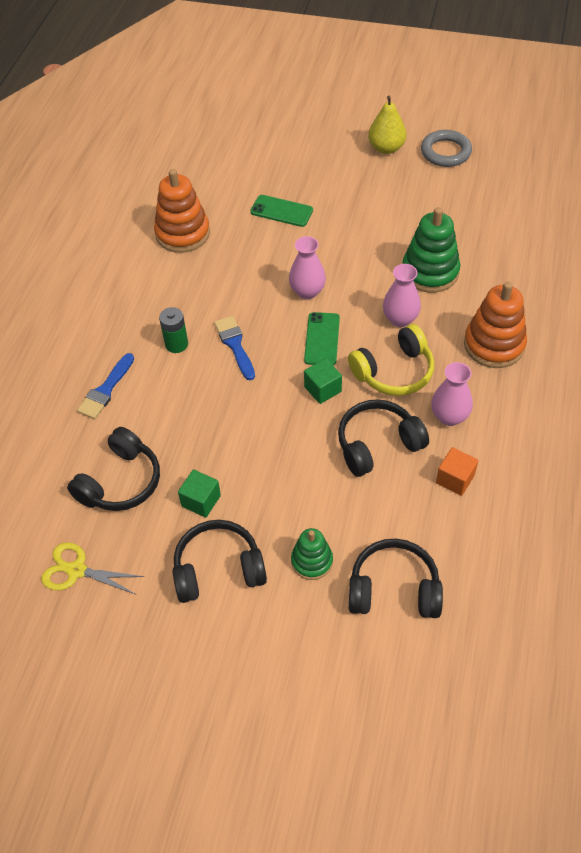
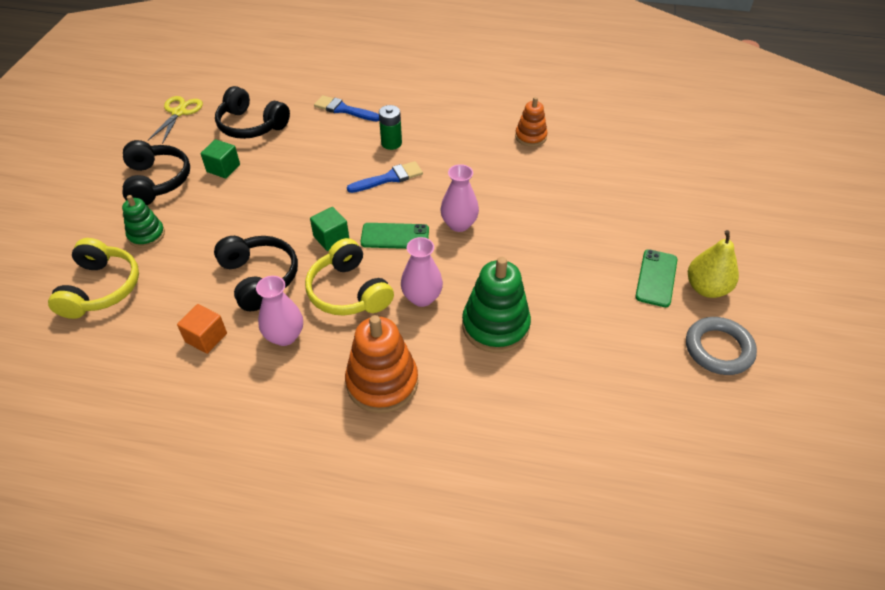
camera: 85 degrees right, 5 degrees down
orange stacking toy [154,169,210,253] -> orange stacking toy [515,97,547,147], size x0.59
green phone [250,195,313,227] -> green phone moved to [635,249,678,307]
black headphones [349,539,443,618] -> yellow headphones [48,238,139,319]

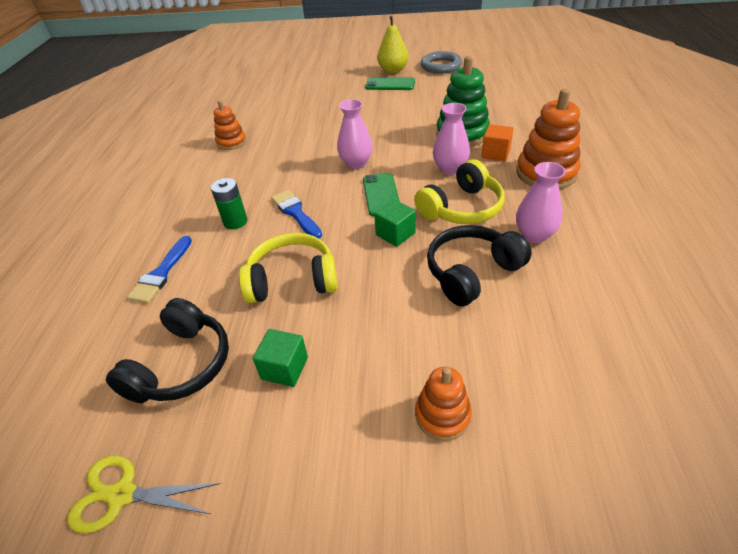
camera: 95 degrees left, 5 degrees down
yellow headphones [48,238,139,319] -> yellow headphones moved to [239,233,338,303]
green stacking toy [122,195,165,248] -> orange stacking toy [415,367,472,441]
black headphones [123,140,190,205] -> none
orange cube [177,304,227,354] -> orange cube moved to [481,124,513,161]

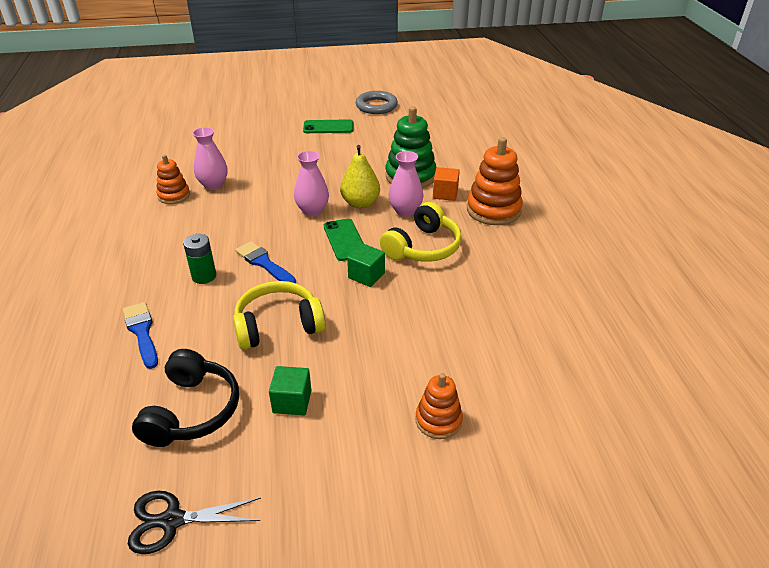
camera: 15 degrees left, 5 degrees down
yellow scissors [67,456,220,533] -> black scissors [128,491,261,554]
blue brush [127,236,192,303] -> blue brush turned 150 degrees clockwise [123,302,158,369]
yellow pear [377,16,408,73] -> yellow pear moved to [340,145,380,208]
black headphones [427,225,532,306] -> none
pink vase [516,162,566,243] -> pink vase moved to [192,127,228,190]

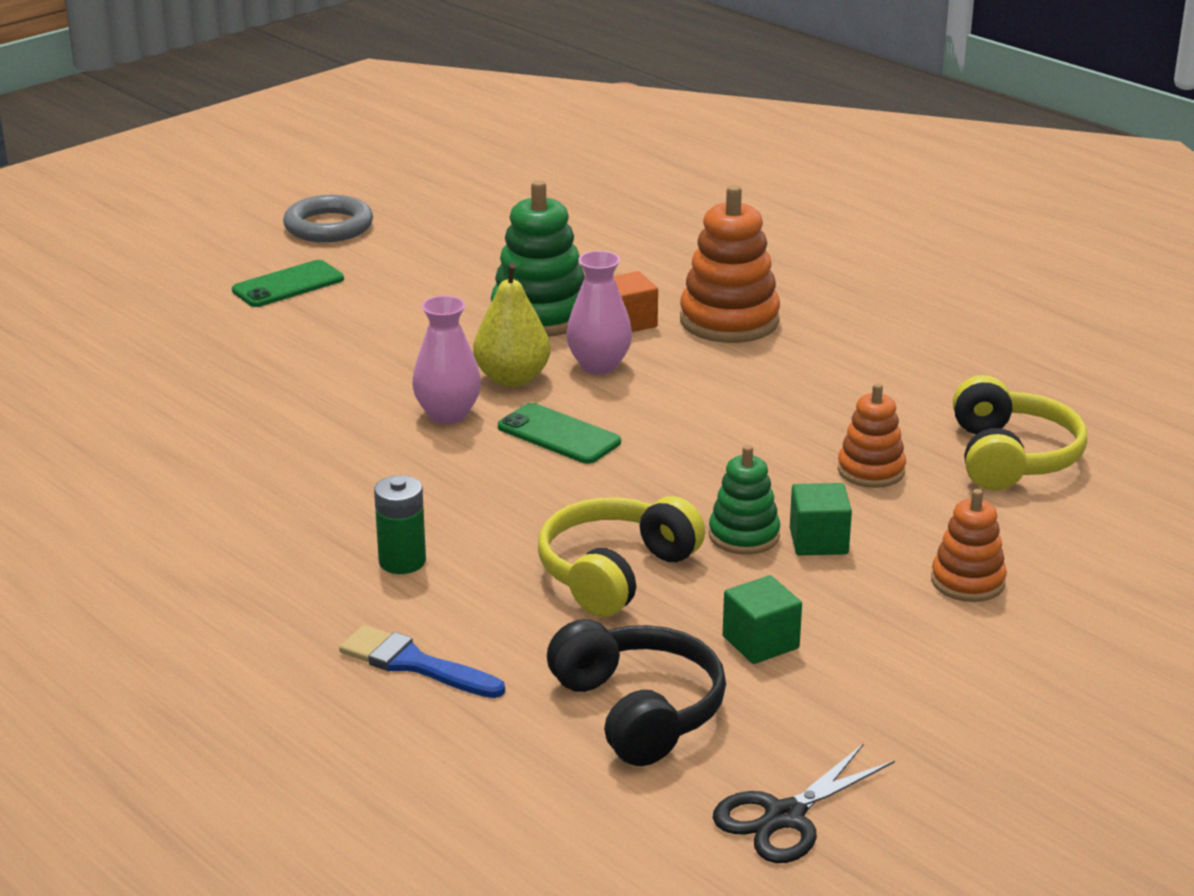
camera: 35 degrees left, 10 degrees down
orange stacking toy [156,155,190,204] -> orange stacking toy moved to [838,383,906,488]
pink vase [192,127,228,190] -> none
blue brush [235,241,296,283] -> none
green cube [347,244,385,287] -> green cube moved to [790,483,852,555]
yellow headphones [380,202,462,262] -> yellow headphones moved to [953,375,1087,491]
none -> green stacking toy [709,445,780,555]

